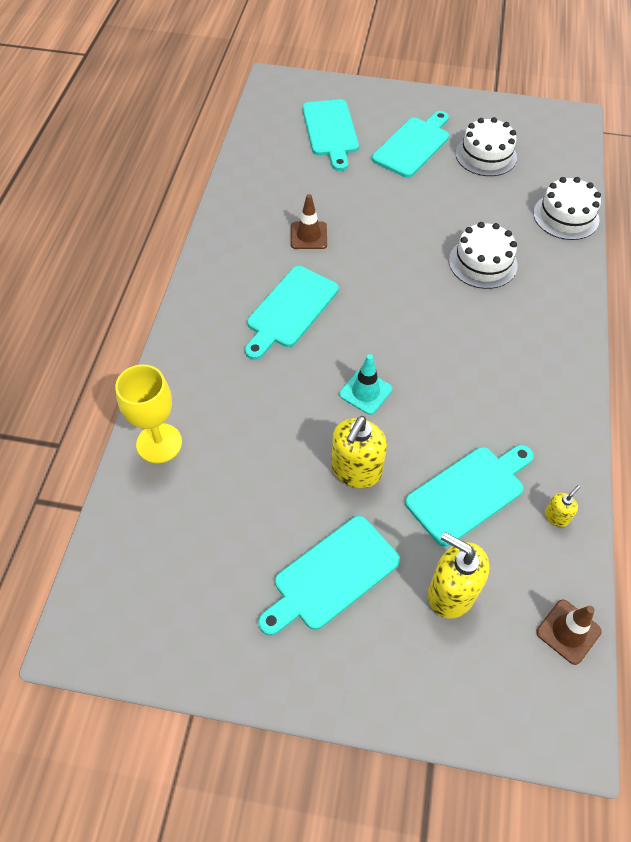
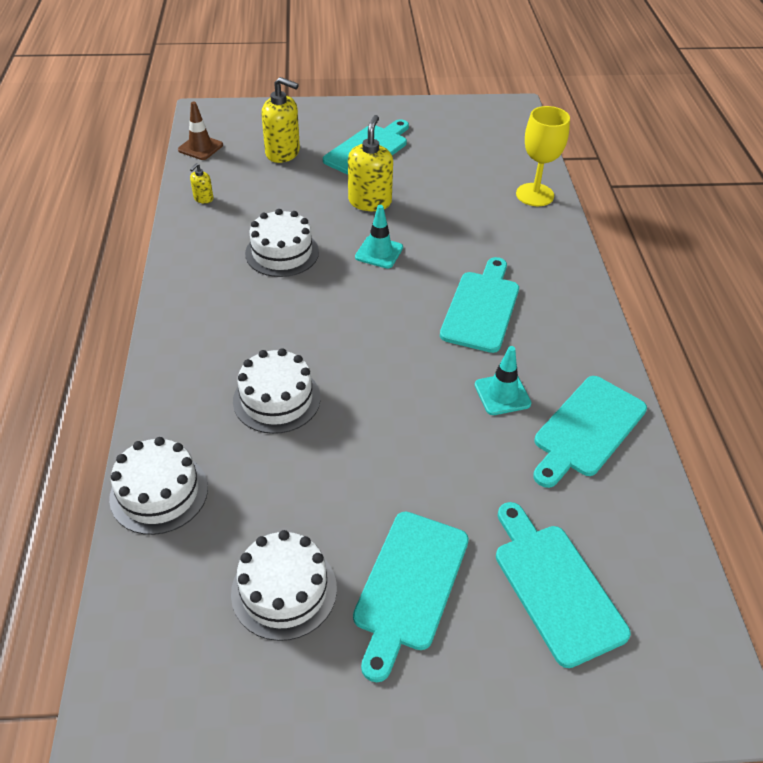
camera: 165 degrees right, 10 degrees down
brown traffic cone [291,194,327,249] -> turquoise traffic cone [475,346,531,415]
turquoise cutting board [405,445,534,547] -> turquoise cutting board moved to [533,376,647,488]
none -> white cake [245,209,319,277]

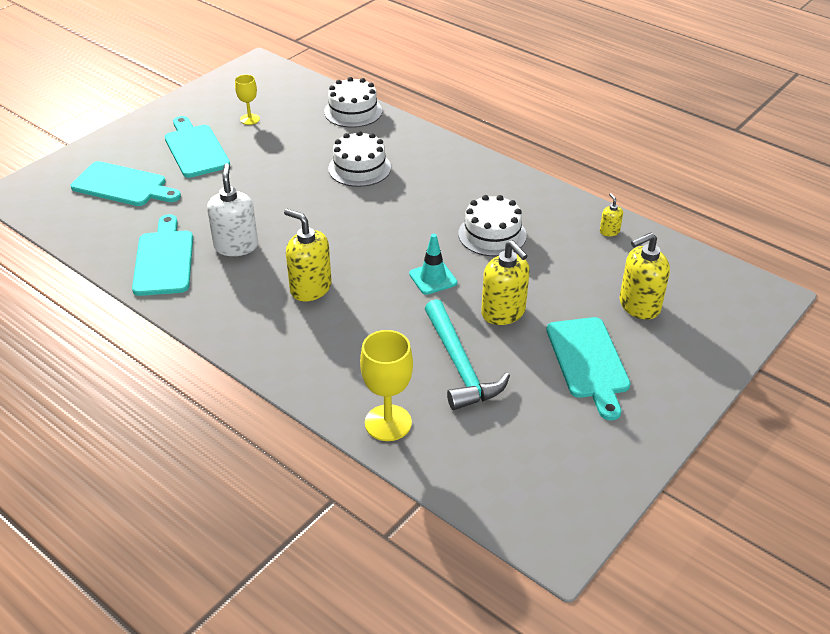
camera: 135 degrees right, 5 degrees down
brown traffic cone [178,102,223,160] -> none
white cake [231,530,337,641] -> yellow goblet [235,75,260,125]
turquoise cutting board [440,257,519,353] -> yellow soap dispenser [284,209,332,301]
turquoise traffic cone [475,346,531,415] -> white soap dispenser [207,163,258,256]
none -> turquoise hammer [425,299,510,410]

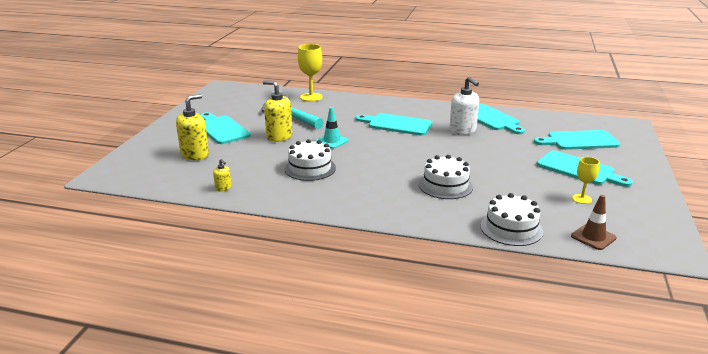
camera: 155 degrees right, 15 degrees down
yellow soap dispenser [284,209,332,301] -> turquoise cutting board [356,113,432,136]
none -> brown traffic cone [571,195,617,250]

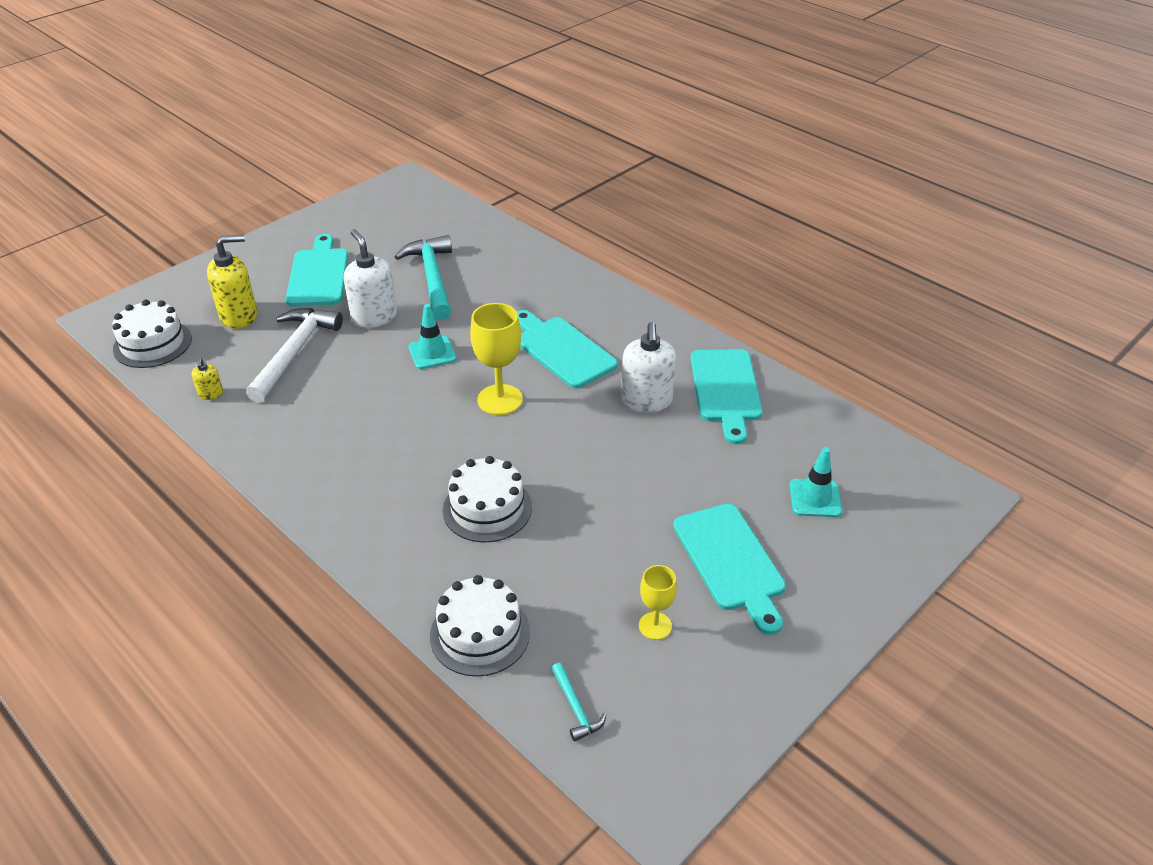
camera: 30 degrees right, 15 degrees up
yellow soap dispenser [263,80,292,142] -> white soap dispenser [344,229,397,328]
white cake [284,139,336,181] -> white cake moved to [112,300,192,368]
yellow goblet [298,44,323,102] -> yellow goblet moved to [470,303,523,415]
turquoise cutting board [534,130,620,150] -> turquoise traffic cone [790,447,842,517]
brown traffic cone [571,195,617,250] -> turquoise hammer [551,663,606,741]
none -> white hammer [246,308,343,403]

